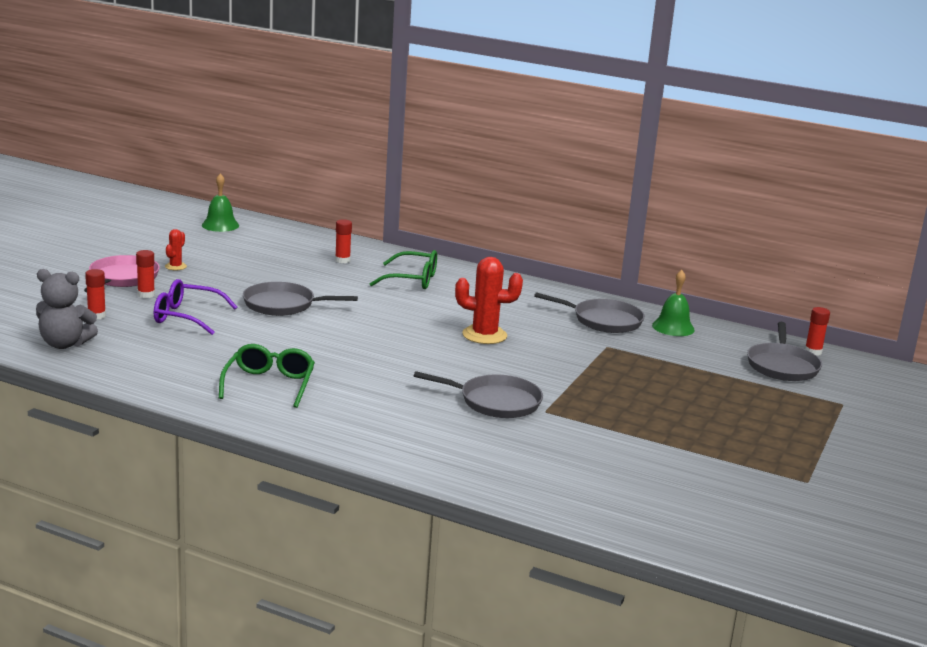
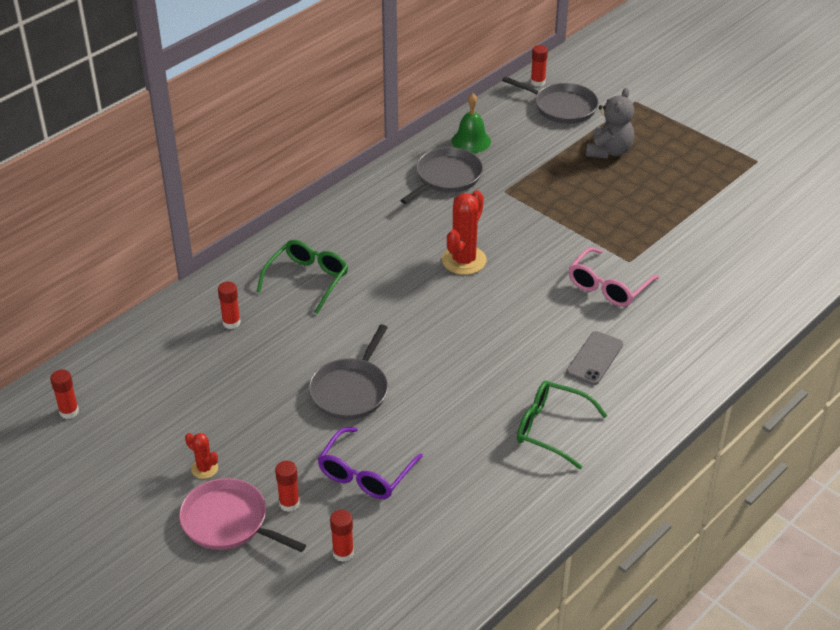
camera: 70 degrees left, 20 degrees up
grey teddy bear [36,269,98,349] -> grey teddy bear moved to [586,88,634,159]
green bell [202,173,239,232] -> red glue stick [50,369,79,419]
grey pan [414,371,543,418] -> pink glasses [569,247,659,307]
none -> grey phone [566,331,623,385]

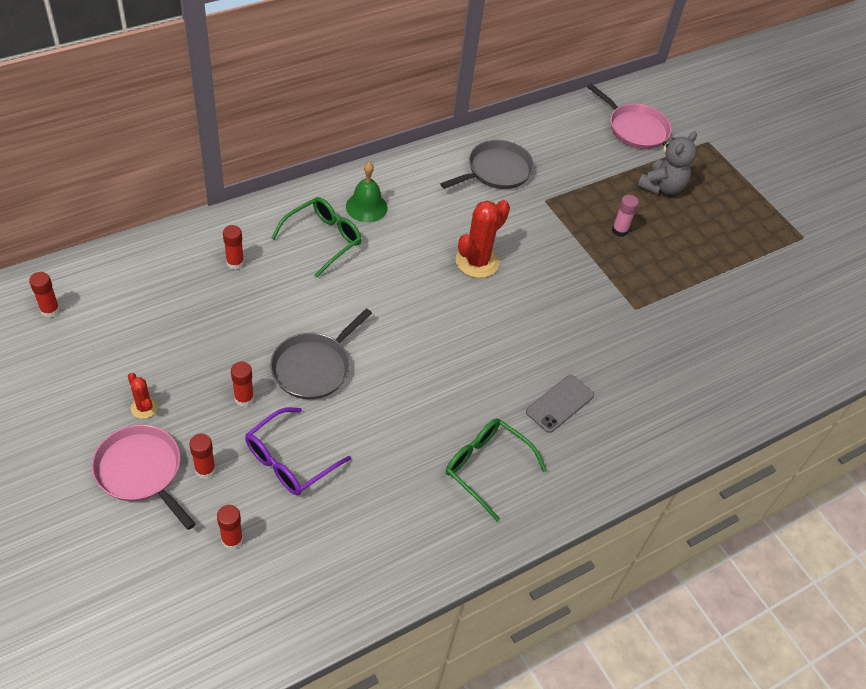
camera: 10 degrees right, 10 degrees up
green bell [452,93,491,153] -> green bell moved to [346,162,388,222]
grey pan [502,77,599,124] -> pink pan [587,84,672,149]
red glue stick [531,45,548,87] -> red glue stick moved to [231,361,254,407]
pink glasses [569,247,659,307] -> none
none -> pink glue stick [612,195,639,237]

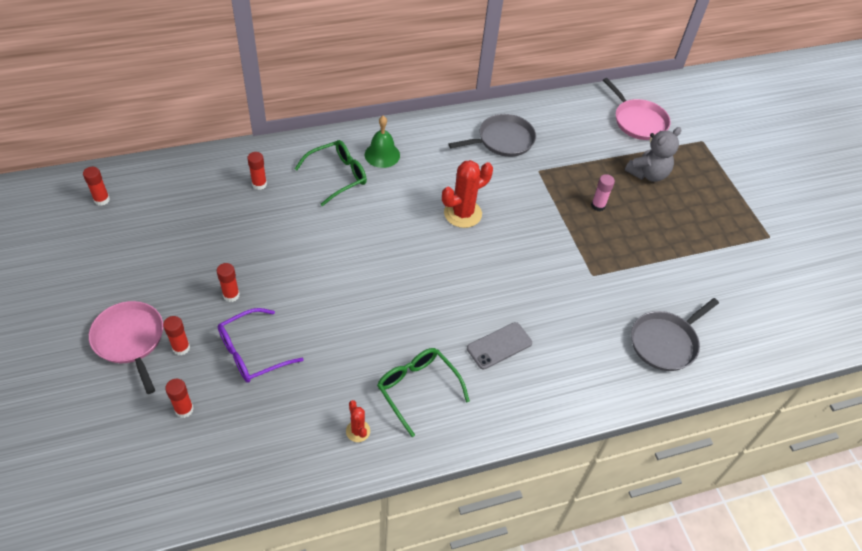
camera: 15 degrees right, 0 degrees up
red cactus [128,373,158,419] -> red cactus moved to [346,400,370,442]
grey pan [270,308,372,399] -> grey pan moved to [631,298,719,371]

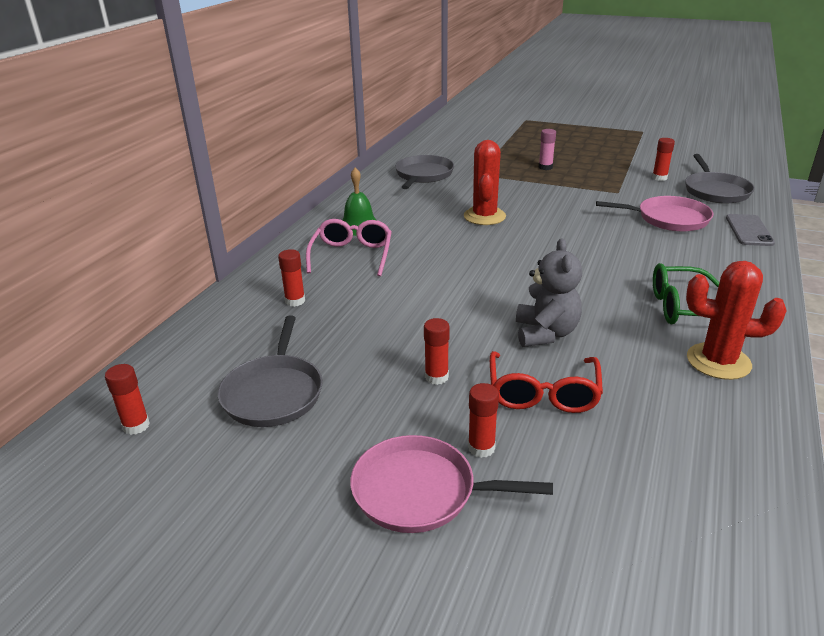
camera: 45 degrees left, 20 degrees down
red glue stick [165,379,194,418] -> red glue stick moved to [652,138,675,181]
purple glasses [218,308,304,383] -> red glasses [490,351,603,413]
green glasses [295,140,367,206] -> pink glasses [306,219,392,276]
red cactus [346,400,370,442] -> red cactus [686,261,787,380], size x1.93
grey phone [467,322,532,369] -> grey phone moved to [726,214,775,246]
pink pan [603,78,671,140] -> pink pan moved to [596,196,714,232]
grey teddy bear [625,127,682,182] -> grey teddy bear moved to [516,238,582,347]
none -> grey pan [218,316,323,427]

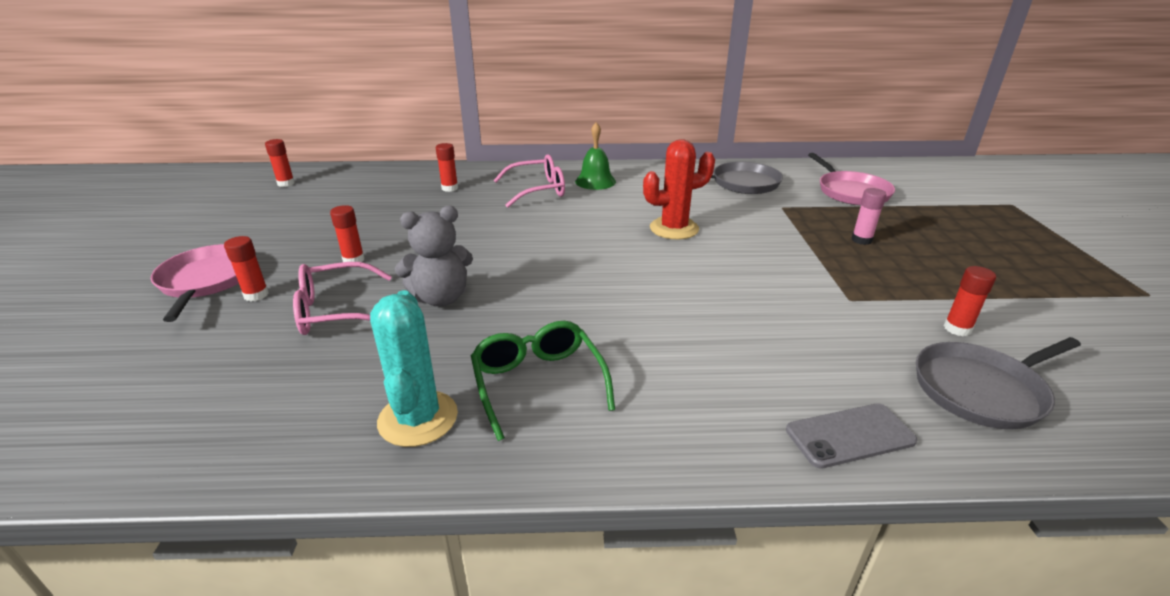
camera: 65 degrees right, 0 degrees up
grey pan [218,316,323,427] -> none
red glasses [490,351,603,413] -> pink glasses [293,262,392,335]
pink pan [596,196,714,232] -> pink pan moved to [808,153,895,206]
red cactus [686,261,787,380] -> turquoise cactus [370,290,458,447]

